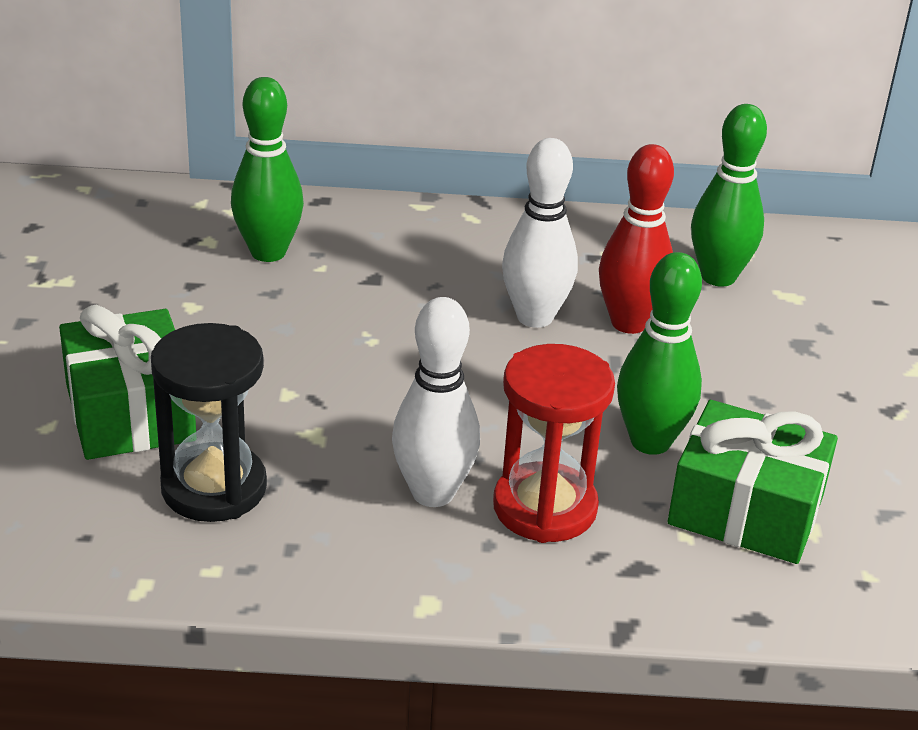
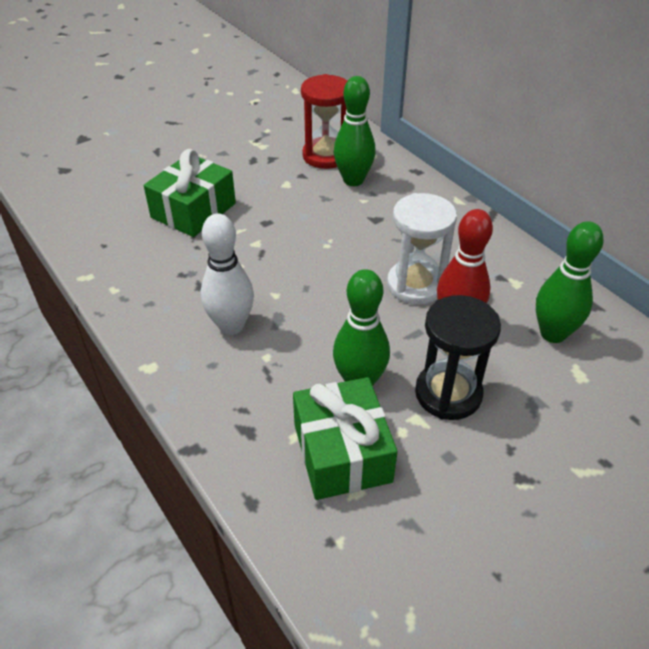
camera: 55 degrees right, 10 degrees up
black hourglass [151,323,267,522] -> black hourglass moved to [415,295,501,420]
red hourglass [493,344,615,543] -> red hourglass moved to [301,74,347,169]
white bowling pin [502,138,578,328] -> white hourglass [387,193,457,305]

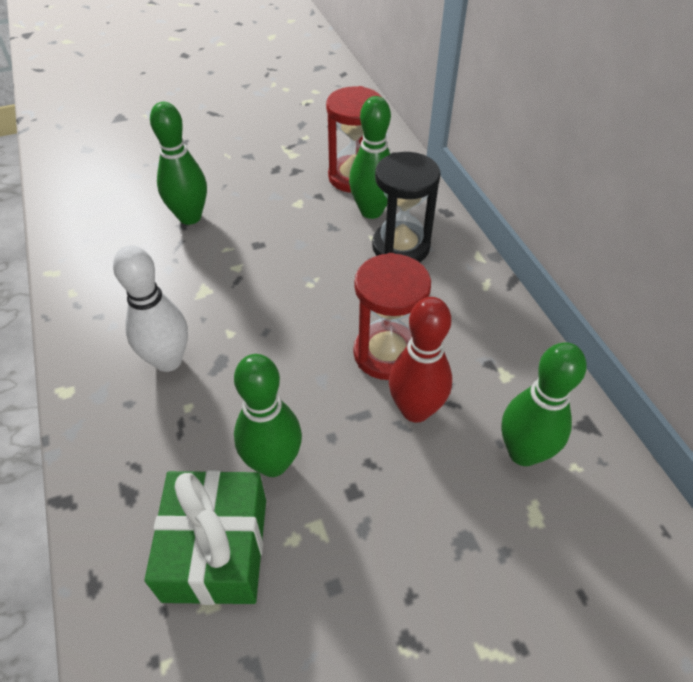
camera: 15 degrees right, 5 degrees up
green gift [144,149,236,237] -> green bowling pin [150,102,207,225]
white hourglass [387,193,457,305] -> red hourglass [354,253,431,380]
black hourglass [415,295,501,420] -> black hourglass moved to [372,152,441,262]

